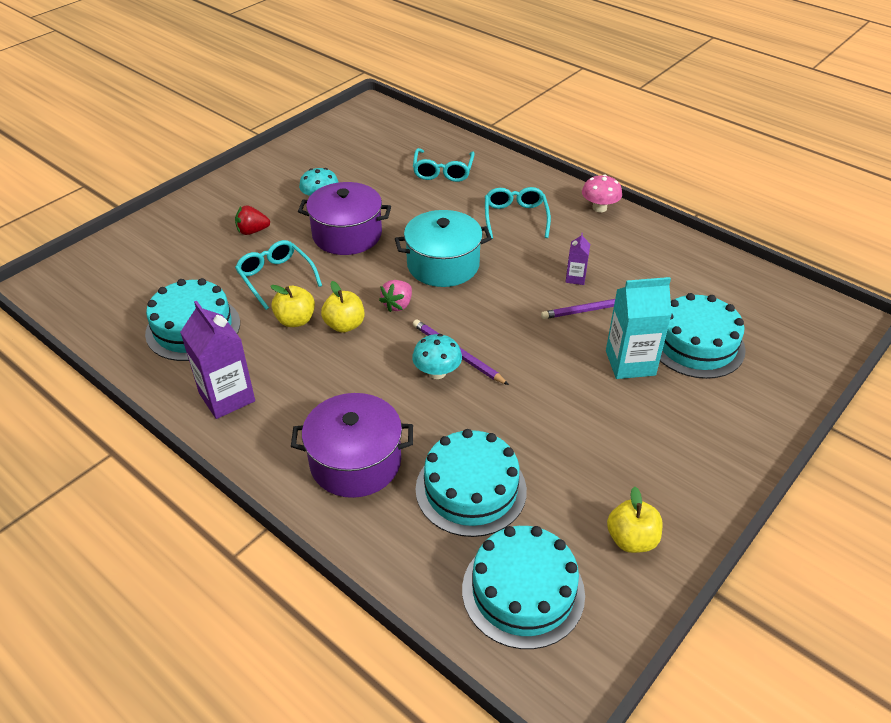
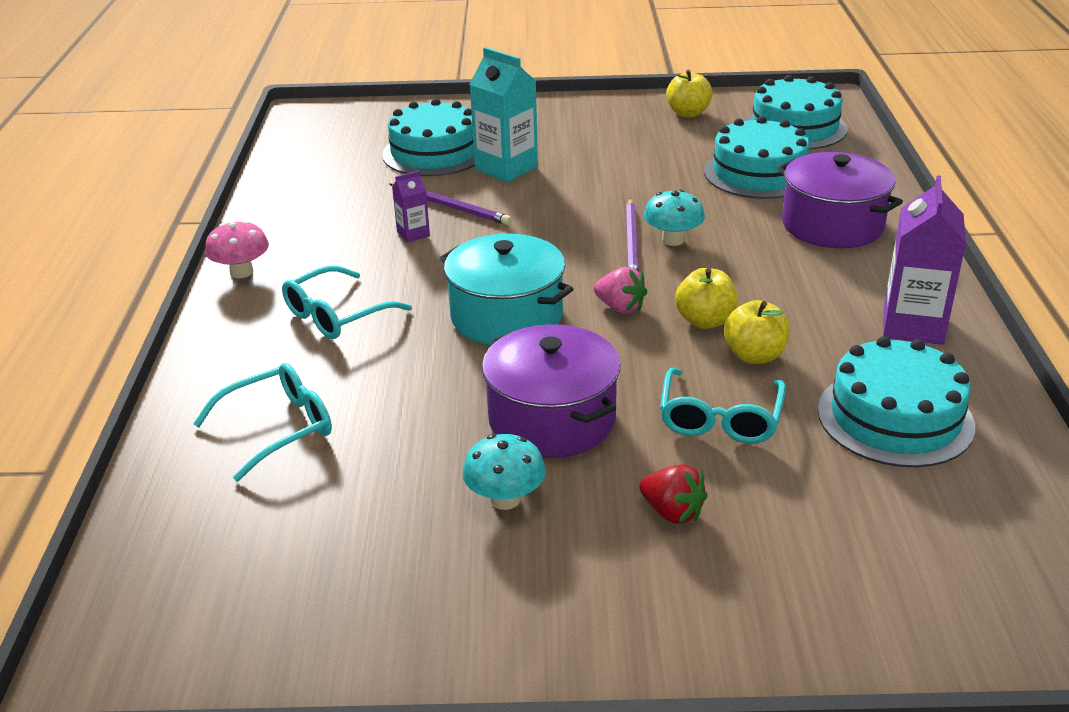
camera: 130 degrees left, 10 degrees down
pink strawberry [379,280,412,312] -> pink strawberry turned 45 degrees clockwise [594,267,647,313]

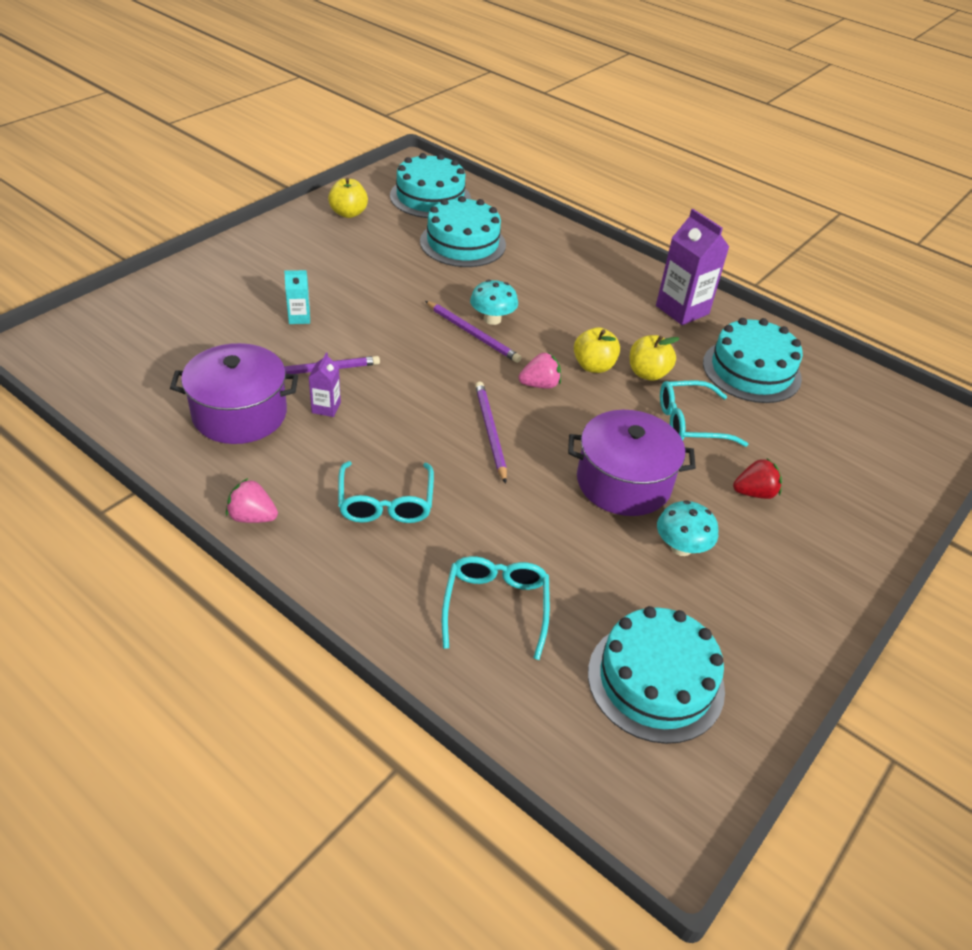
camera: 55 degrees left, 10 degrees up
pink mushroom [205,221,269,278] -> pink strawberry [226,478,278,523]
turquoise cake [382,98,475,176] -> turquoise cake moved to [588,606,725,744]
turquoise pot [440,234,573,345] -> purple pencil [475,381,507,484]
turquoise carton [469,47,538,182] -> turquoise carton [284,270,310,324], size x0.51
turquoise glasses [660,368,786,444] -> turquoise glasses turned 120 degrees clockwise [660,380,748,447]
purple pot [777,152,903,248] -> purple pot moved to [170,343,298,444]

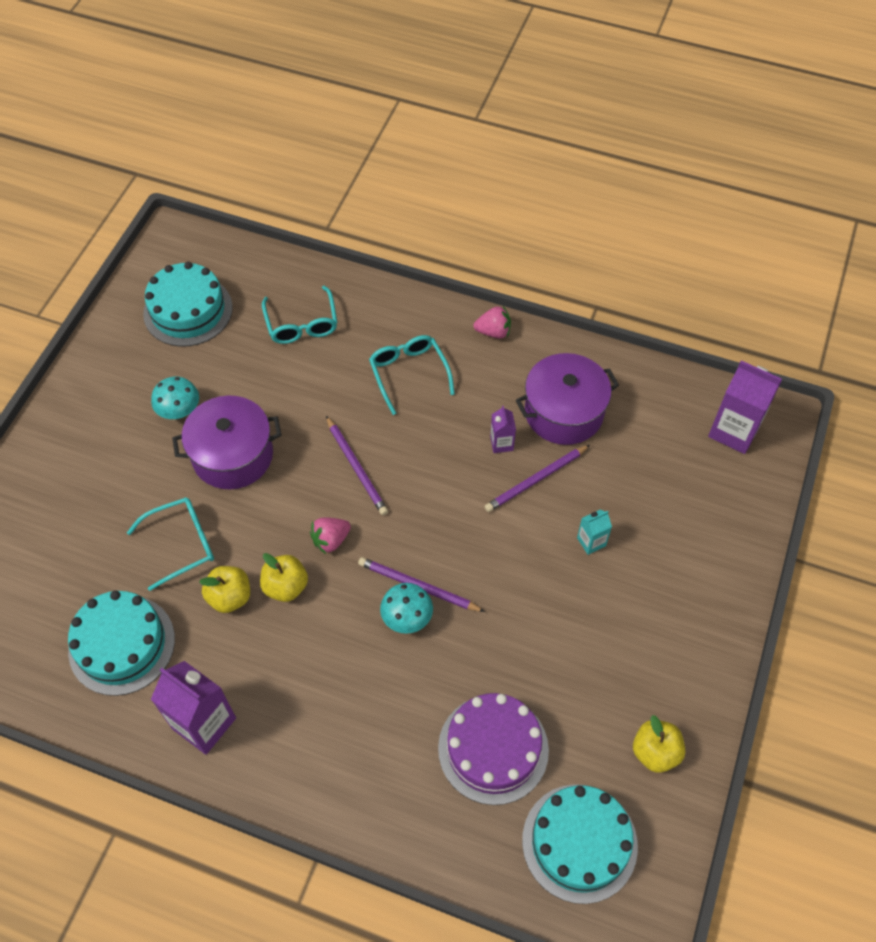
camera: 165 degrees right, 15 degrees up
turquoise cake [420,196,506,267] -> purple cake [438,693,549,805]
red strawberry [733,459,782,499] -> none
none -> purple carton [708,360,782,454]

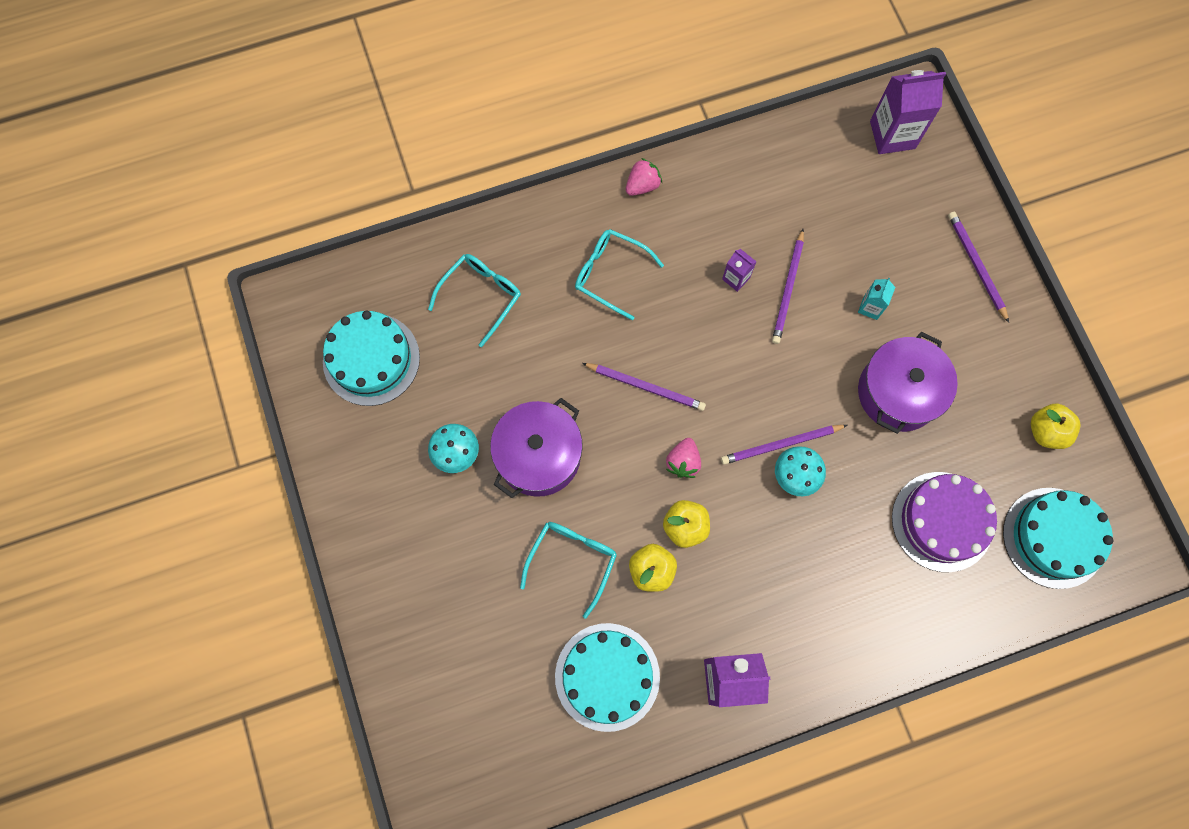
camera: 40 degrees left, 15 degrees up
turquoise glasses [262,286,337,344] -> turquoise glasses turned 90 degrees counterclockwise [428,254,521,347]
purple pot [516,353,619,445] -> purple pot moved to [858,332,958,434]
none -> purple pencil [948,212,1009,323]

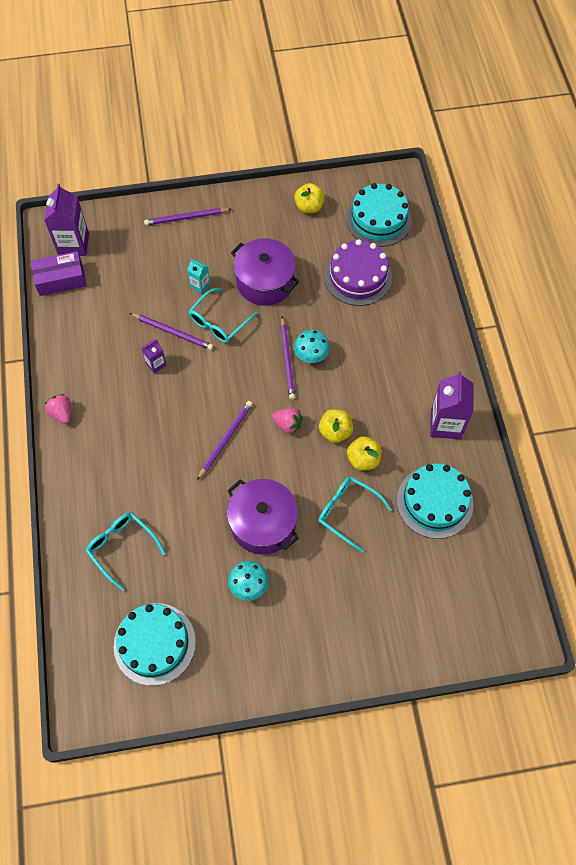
camera: 80 degrees left, 10 degrees down
turquoise glasses [575,229,664,320] -> turquoise glasses moved to [188,288,258,343]
none -> purple box [31,251,86,296]

